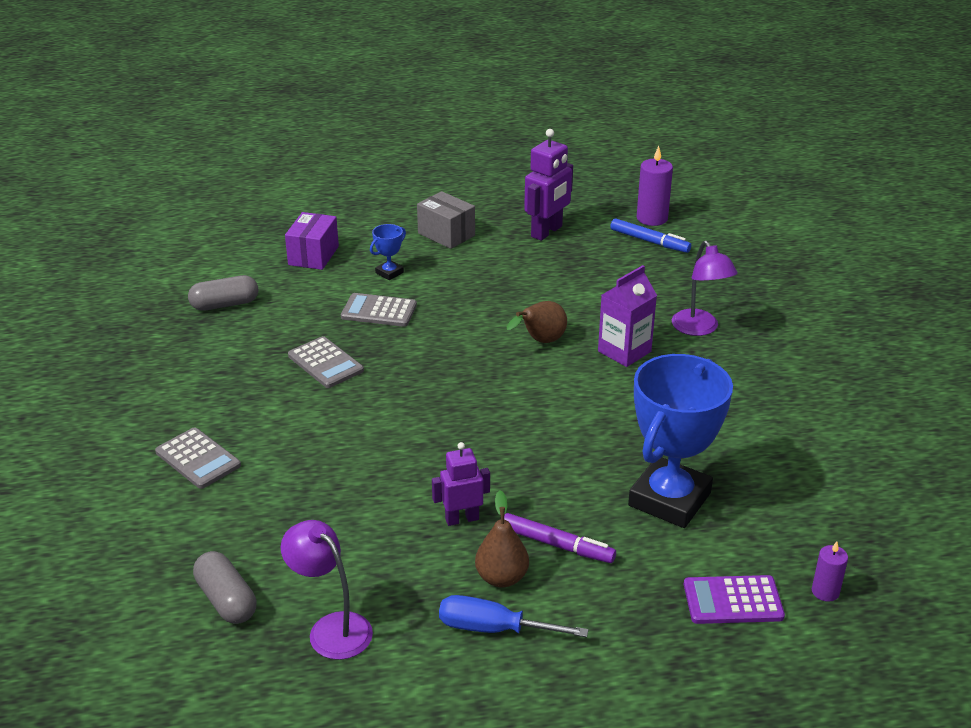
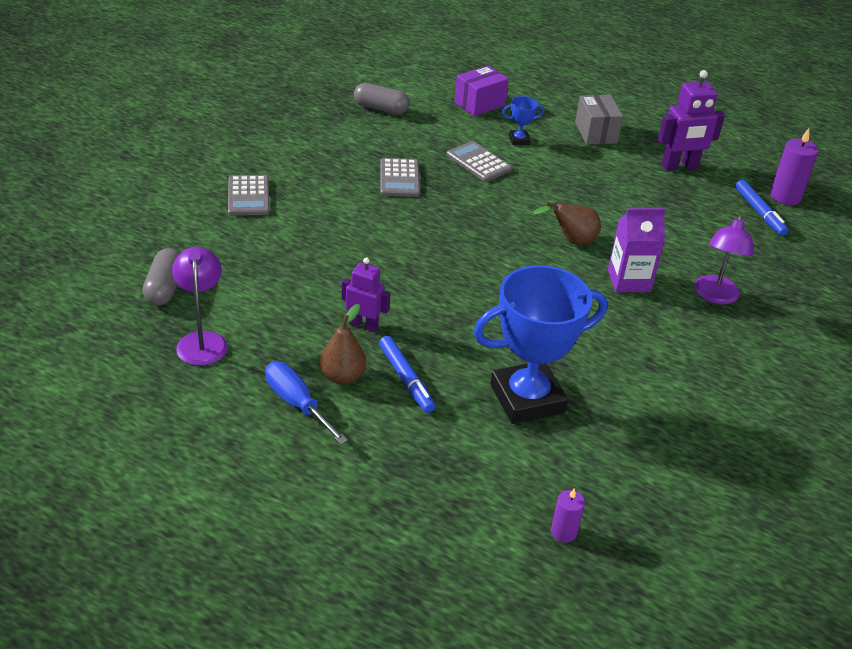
camera: 35 degrees right, 5 degrees up
purple marker [504,513,616,563] -> blue marker [379,336,435,413]
purple calculator [684,575,785,624] -> none

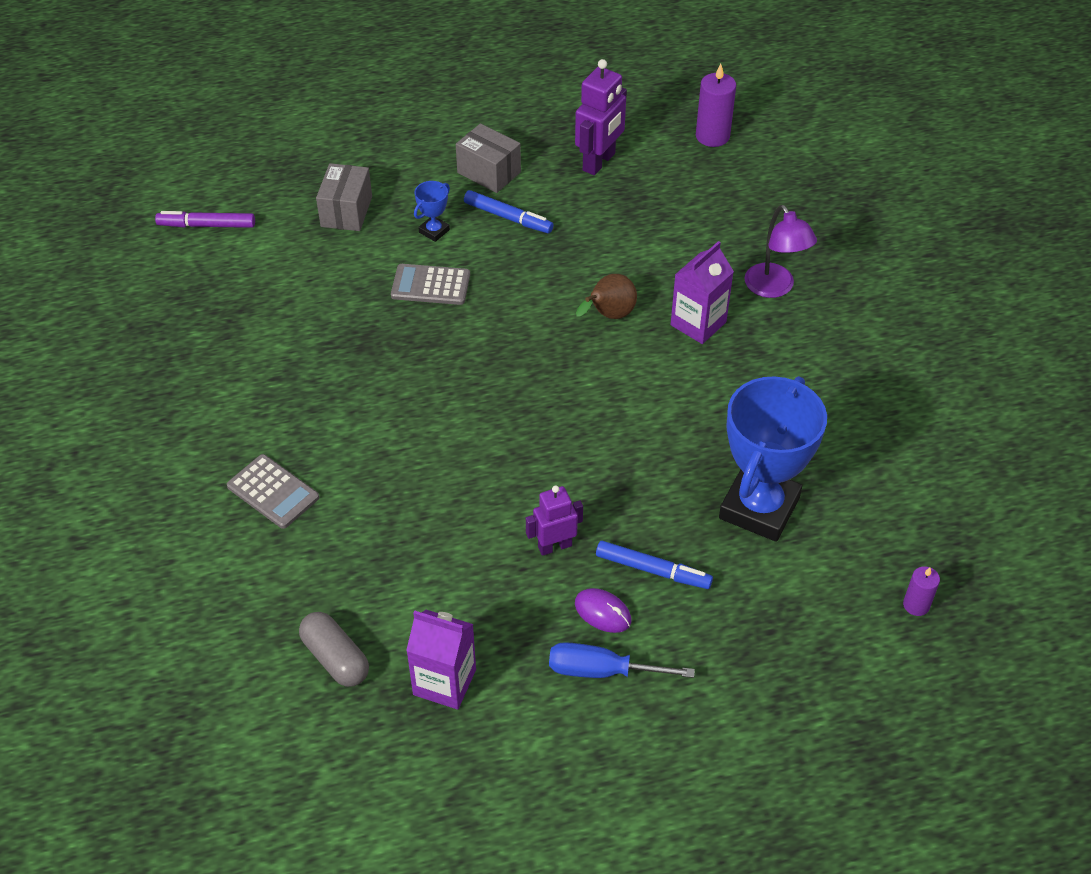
camera: 40 degrees left, 10 degrees up
purple lamp [172,247,228,366] -> purple carton [406,610,476,710]
brown pear [320,304,366,385] -> purple mouse [575,588,631,633]
grey capsule [354,83,410,115] -> none
grey calculator [380,158,420,197] -> none
purple box [454,65,509,116] -> grey box [316,163,372,231]
blue marker [735,180,789,236] -> blue marker moved to [464,190,553,233]
none -> purple marker [155,211,255,228]

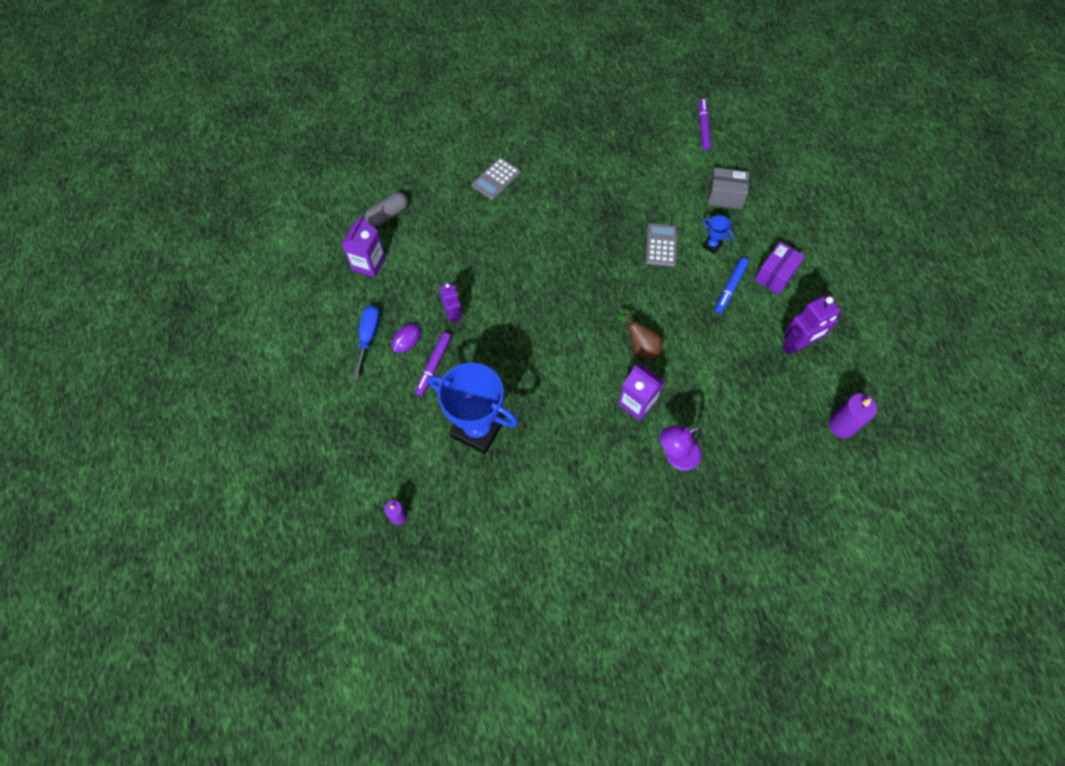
camera: 90 degrees right, 15 degrees up
grey box [456,123,521,193] -> purple box [755,242,805,295]
purple robot [575,59,627,175] -> purple robot turned 60 degrees counterclockwise [783,295,842,355]
blue marker [596,541,713,589] -> purple marker [415,332,451,396]

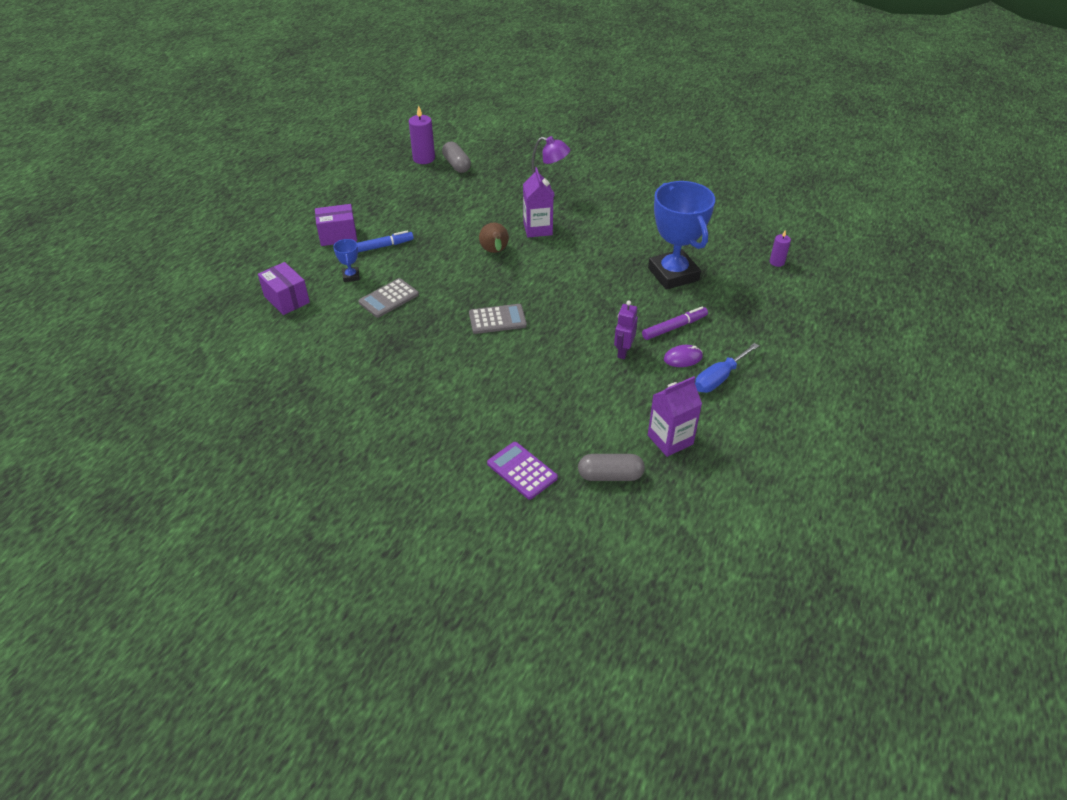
camera: 140 degrees left, 20 degrees down
grey calculator [471,157,521,200] -> grey calculator moved to [469,304,527,334]
purple marker [699,98,711,150] -> none
grey box [707,168,749,209] -> purple box [258,262,310,315]
purple robot [783,295,842,355] -> none
none -> grey capsule [442,142,471,173]
none -> purple calculator [487,442,558,500]

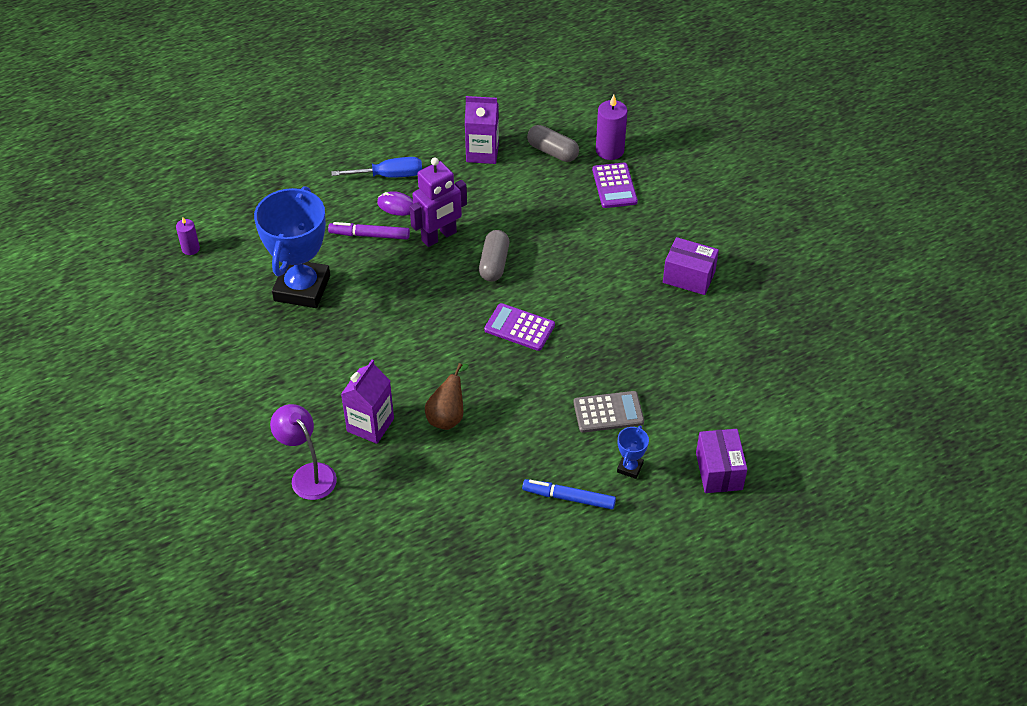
camera: 145 degrees left, 5 degrees up
purple box [315,204,357,246] -> purple box moved to [663,237,719,295]
purple candle [409,105,435,164] -> purple candle moved to [596,95,628,160]
grey capsule [442,142,471,173] -> grey capsule moved to [479,230,509,282]
grey calculator [469,304,527,334] -> purple calculator [484,303,555,351]
purple robot [614,300,638,359] -> purple robot [410,158,467,247], size x1.55

